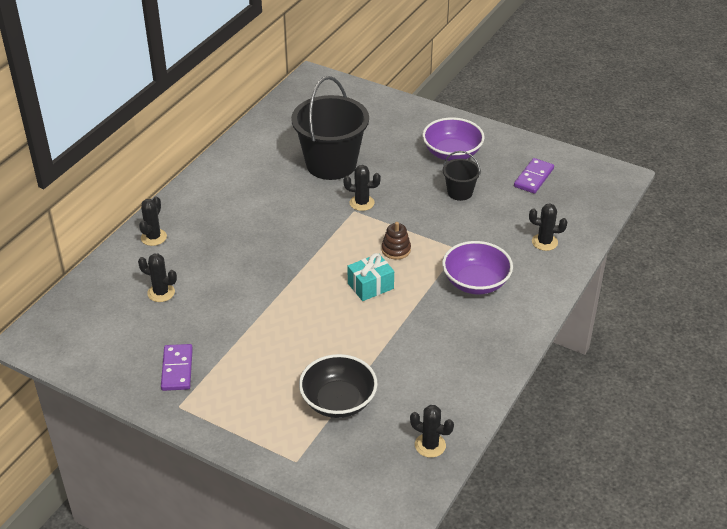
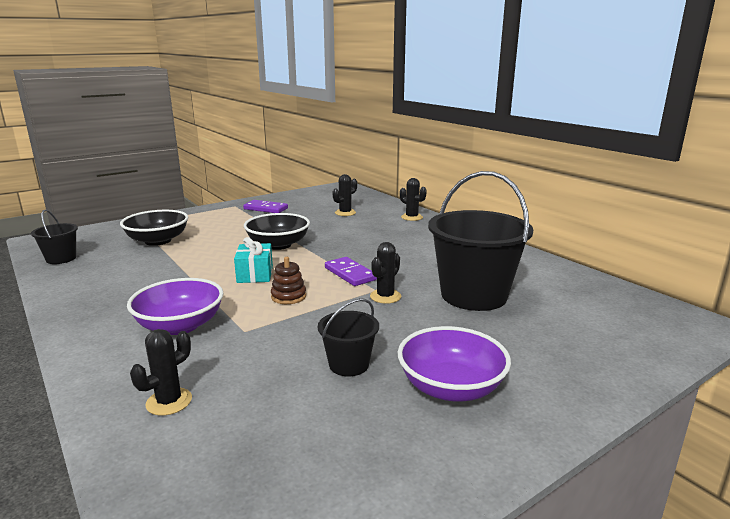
camera: 115 degrees right, 20 degrees down
black cactus [410,405,454,458] -> black bucket [31,209,78,264]
purple domino [514,158,554,194] -> purple domino moved to [325,257,377,286]
none -> black bowl [244,213,310,250]

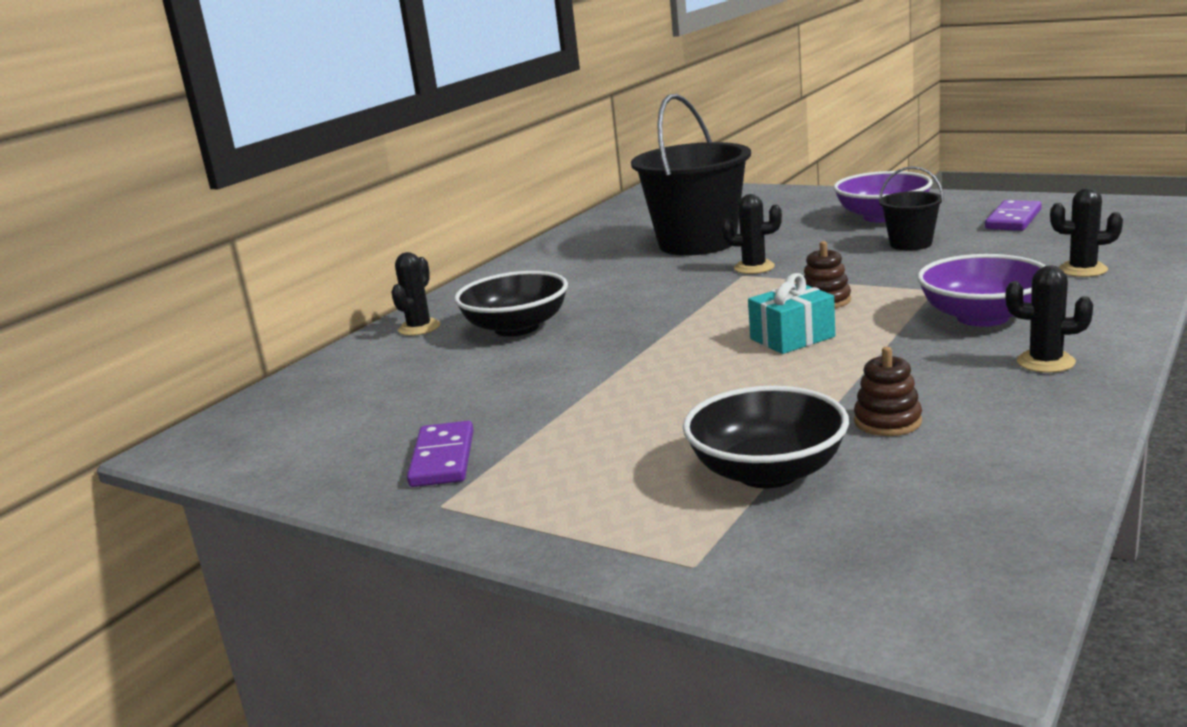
camera: 110 degrees left, 0 degrees up
black bucket [31,209,78,264] -> none
black bowl [244,213,310,250] -> black bowl moved to [454,271,568,337]
purple domino [325,257,377,286] -> purple domino moved to [985,200,1042,231]
black cactus [333,174,357,216] -> black cactus moved to [1006,265,1093,373]
none -> brown stacking toy [854,347,922,436]

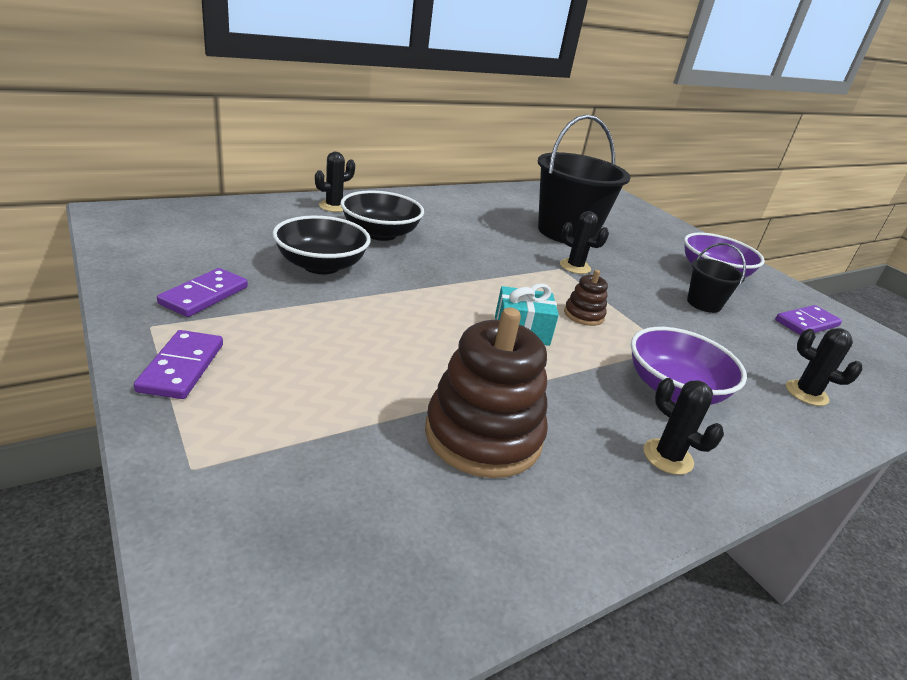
camera: 20 degrees right, 10 degrees up
black bowl [683,386,849,488] -> black bowl moved to [272,216,371,274]
brown stacking toy [854,347,922,436] -> brown stacking toy [425,307,548,478], size x2.07
none -> purple domino [134,330,223,399]

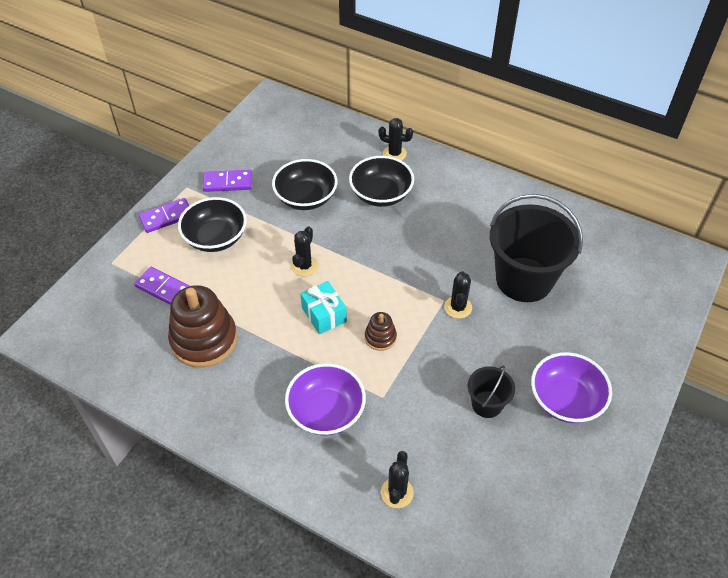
camera: 65 degrees right, 20 degrees up
black cactus [644,378,724,475] -> black cactus moved to [291,226,318,276]
purple domino [775,305,842,335] -> purple domino moved to [134,267,190,305]
none -> black bowl [178,197,247,252]

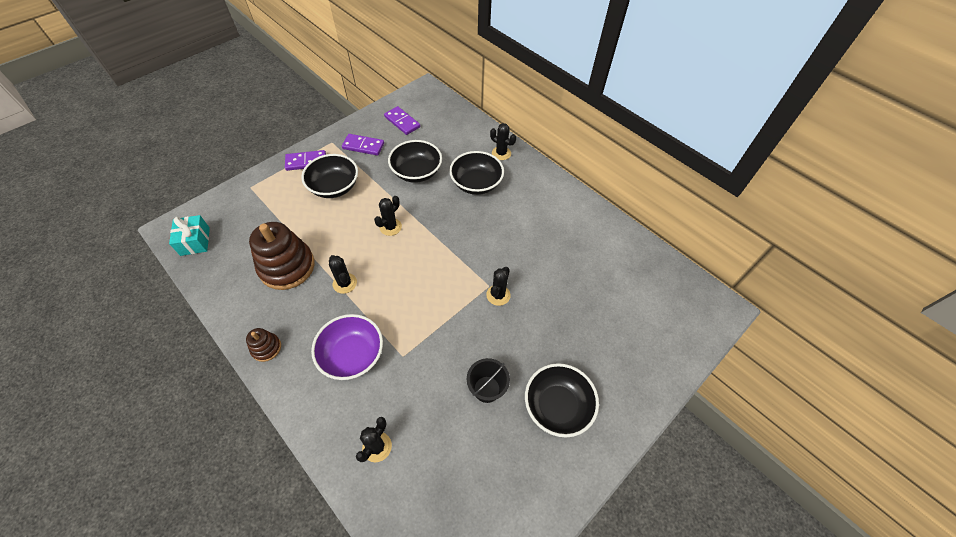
camera: 15 degrees right, 5 degrees up
purple domino [134,267,190,305] -> purple domino moved to [384,106,420,135]
turquoise gift [300,281,347,334] -> turquoise gift moved to [169,215,210,256]
brown stacking toy [365,312,397,351] -> brown stacking toy moved to [246,328,281,362]
black bucket [490,194,583,302] -> none
purple bowl [531,352,612,423] -> black bowl [525,363,599,438]
none -> black cactus [329,255,357,294]

